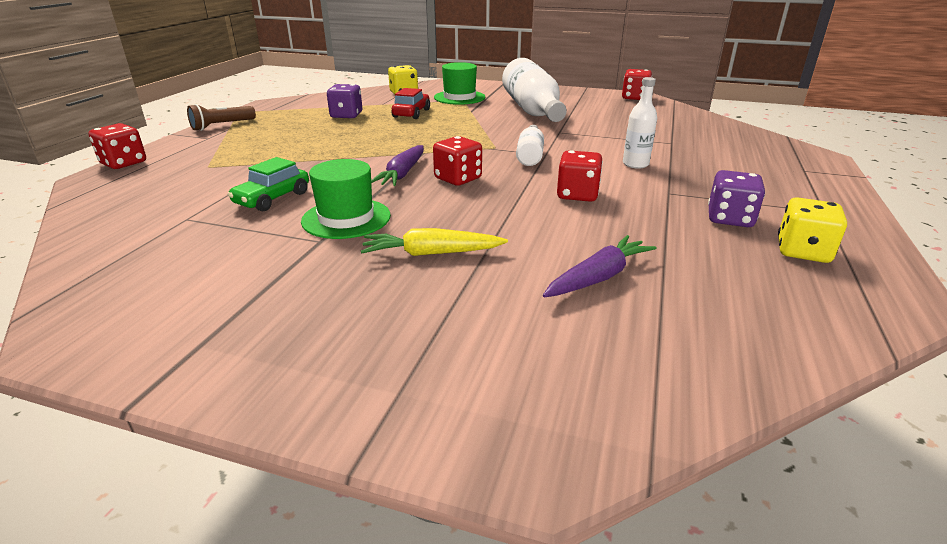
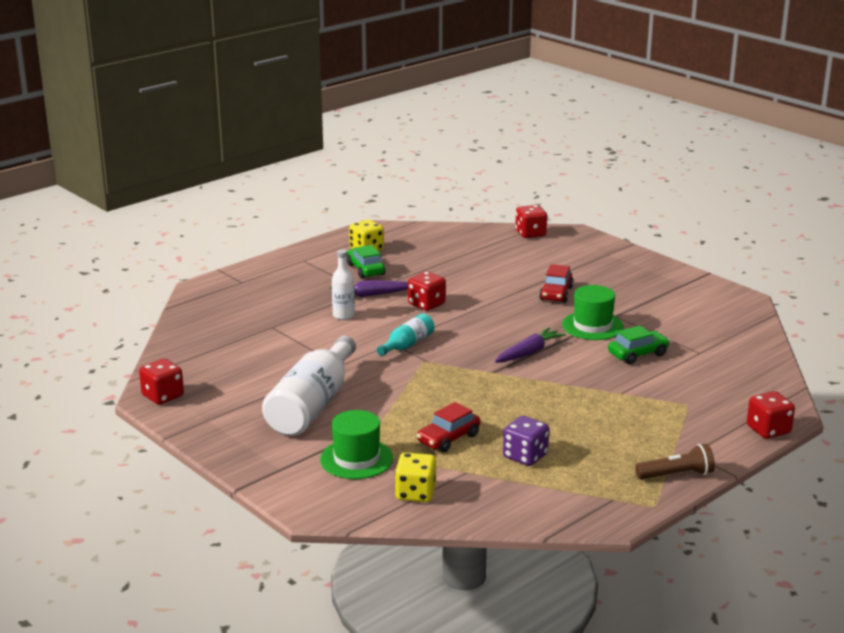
camera: 150 degrees left, 5 degrees down
yellow carrot [361,228,508,256] -> red car [539,264,574,303]
red dice [433,136,482,186] -> red dice moved to [515,205,547,238]
white bottle [516,125,544,166] -> turquoise bottle [377,313,434,356]
purple carrot [543,235,657,298] -> purple carrot moved to [330,280,408,297]
purple dice [708,170,765,227] -> green car [347,245,385,279]

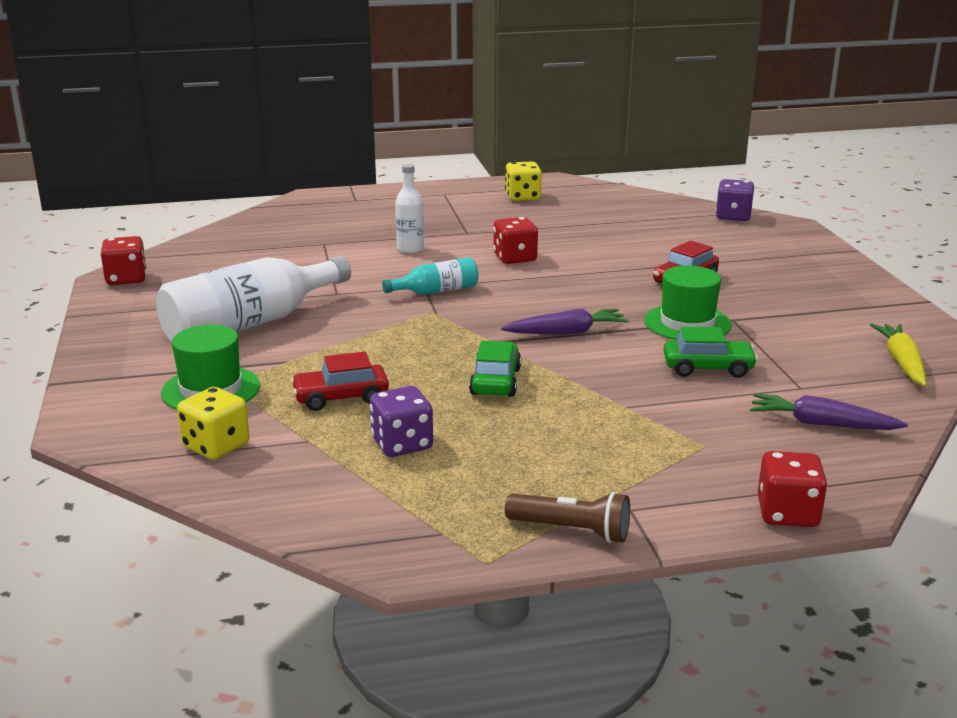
camera: 30 degrees right, 0 degrees up
purple carrot [330,280,408,297] -> purple carrot moved to [750,393,908,430]
green car [347,245,385,279] -> green car moved to [469,341,521,397]
red dice [515,205,547,238] -> purple dice [716,179,755,221]
none -> yellow carrot [870,323,927,386]

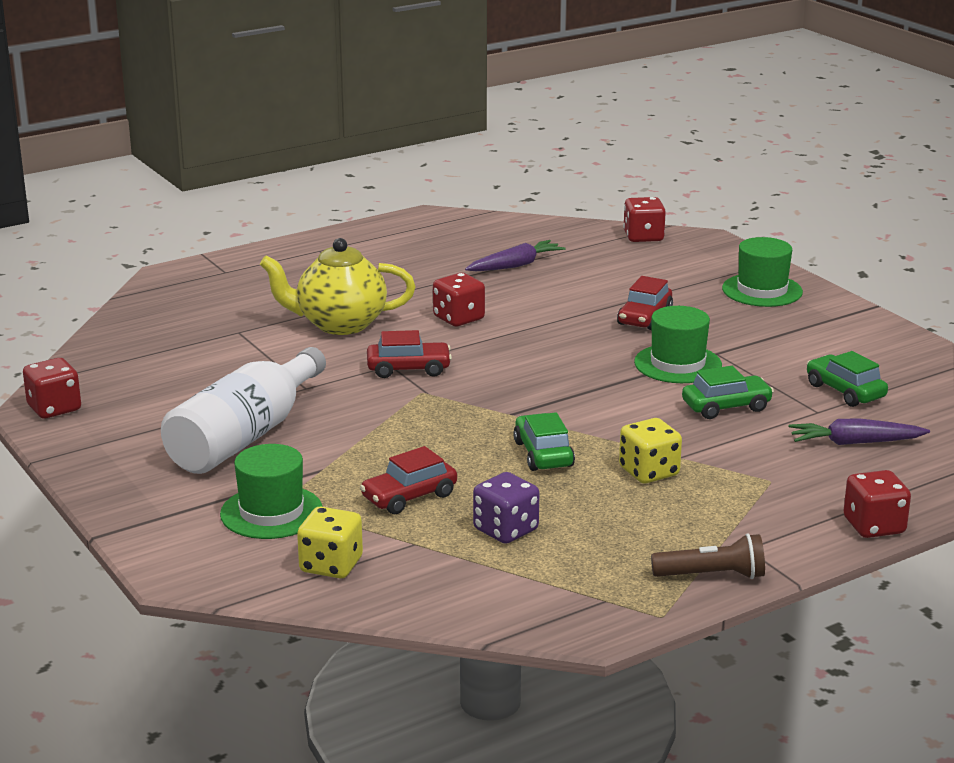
camera: 20 degrees left, 0 degrees up
turquoise bottle [382,257,478,295] -> red car [367,330,452,378]
white bottle [395,164,424,254] -> yellow teapot [260,238,415,335]
purple carrot [501,308,629,335] -> purple carrot moved to [465,240,565,271]
yellow dice [505,161,542,201] -> yellow dice moved to [619,418,682,483]
purple dice [716,179,755,221] -> red dice [623,197,666,242]
yellow carrot [870,323,927,386] -> none
none -> green hat [722,237,803,307]
none -> green car [807,351,888,407]

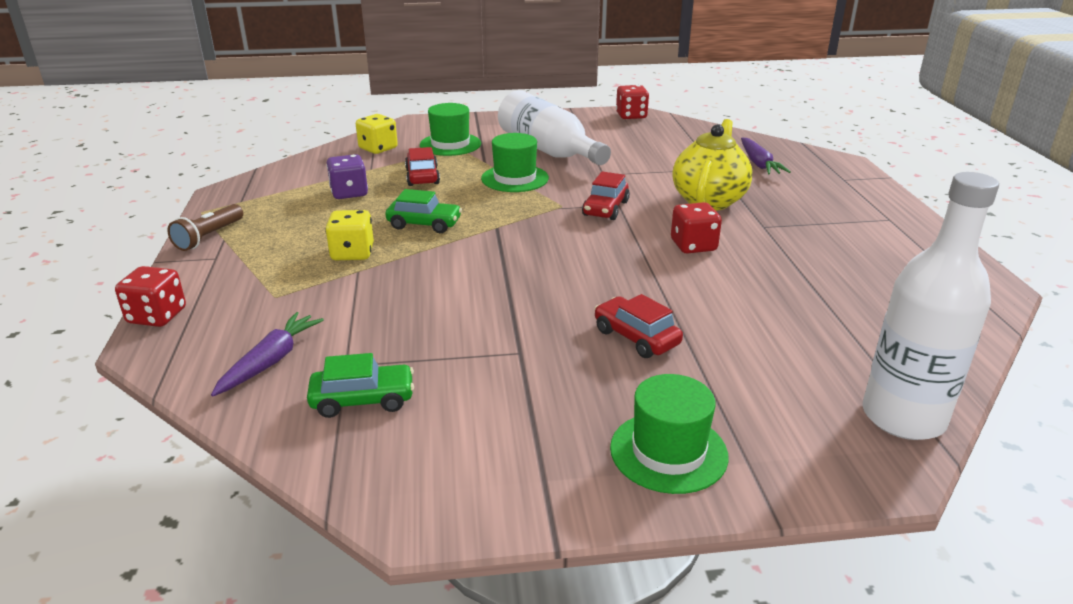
camera: 115 degrees right, 5 degrees up
purple carrot [465,240,565,271] -> purple carrot moved to [741,138,791,174]
red dice [623,197,666,242] -> white bottle [862,172,999,440]
green hat [634,306,722,383] -> green hat moved to [481,133,549,192]
green car [682,366,774,419] -> none

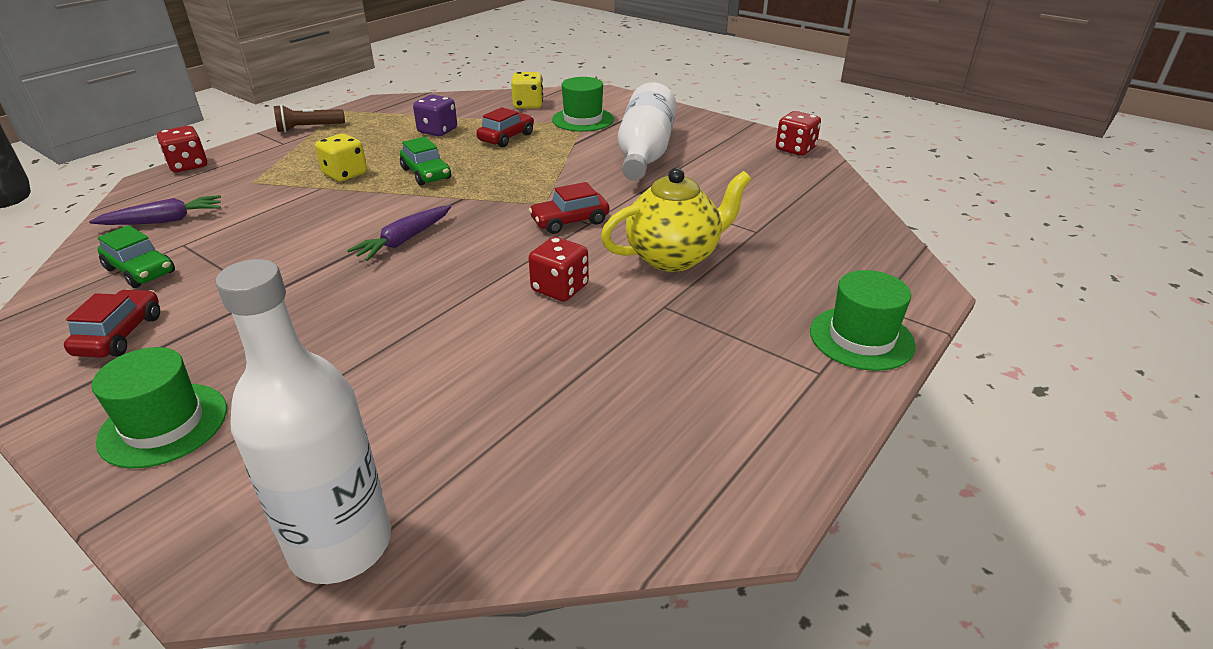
camera: 45 degrees right, 5 degrees up
green hat [481,133,549,192] -> green hat moved to [810,270,916,371]
red car [594,294,683,358] -> red car moved to [64,289,160,358]
purple carrot [741,138,791,174] -> purple carrot moved to [347,205,451,261]

